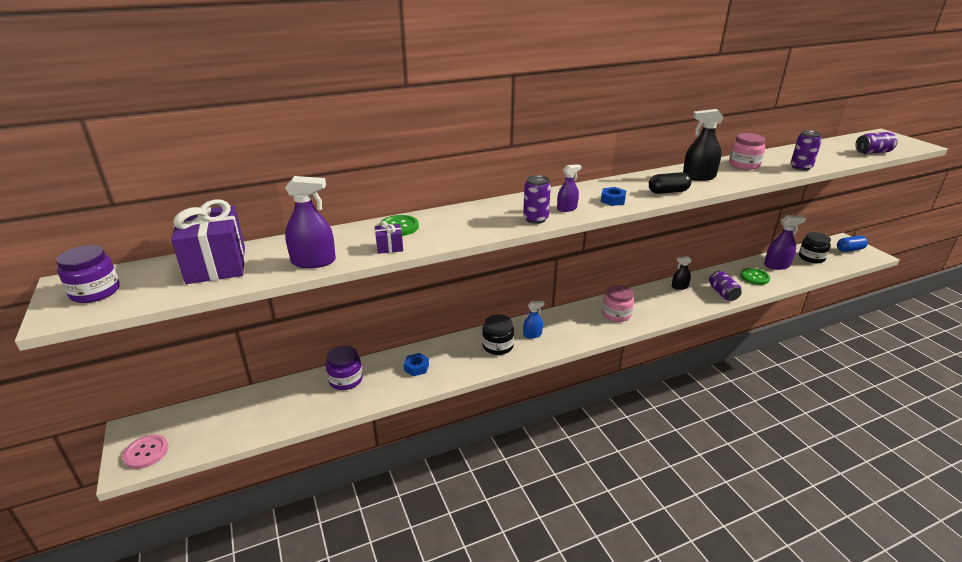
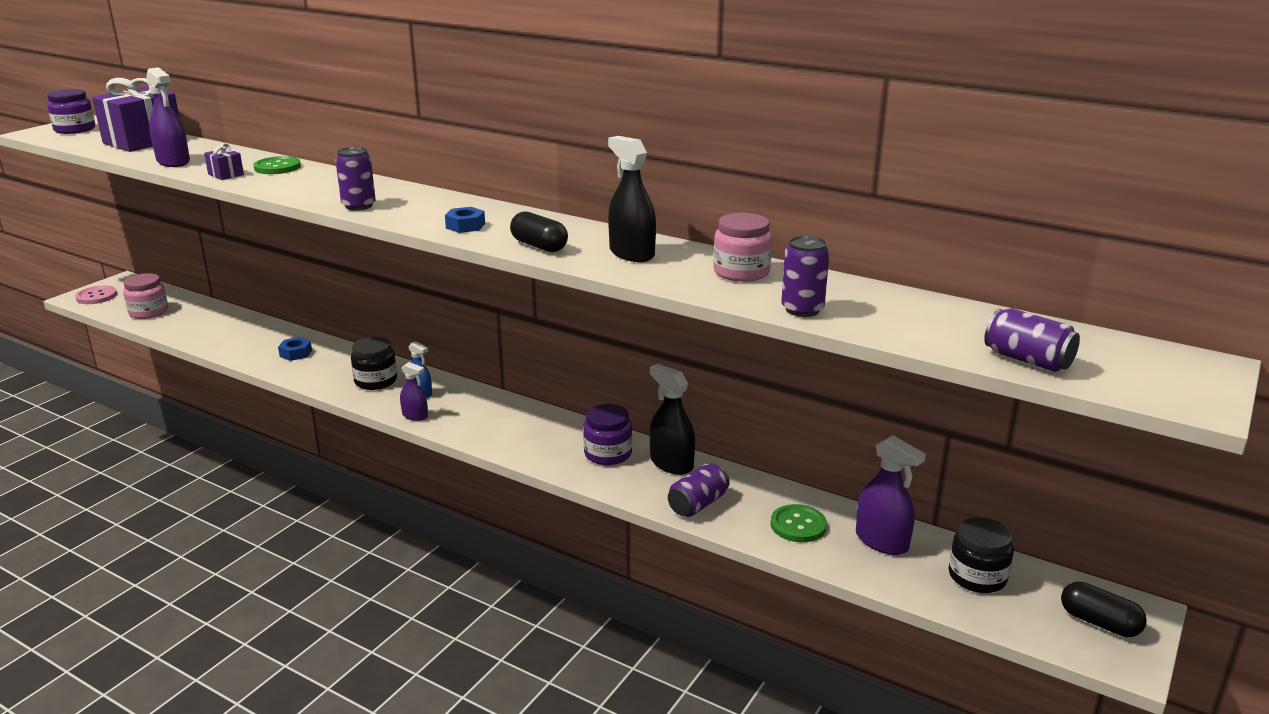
camera: 55 degrees right, 5 degrees down
purple jar [326,346,363,390] -> purple jar moved to [583,404,632,465]
purple spray bottle [557,164,581,212] -> purple spray bottle moved to [400,362,428,421]
pink jar [602,285,634,322] -> pink jar moved to [123,273,168,319]
black spray bottle [672,256,692,290] -> black spray bottle [650,364,695,475], size x1.66
blue capsule [837,236,868,252] -> black capsule [1061,582,1147,637]

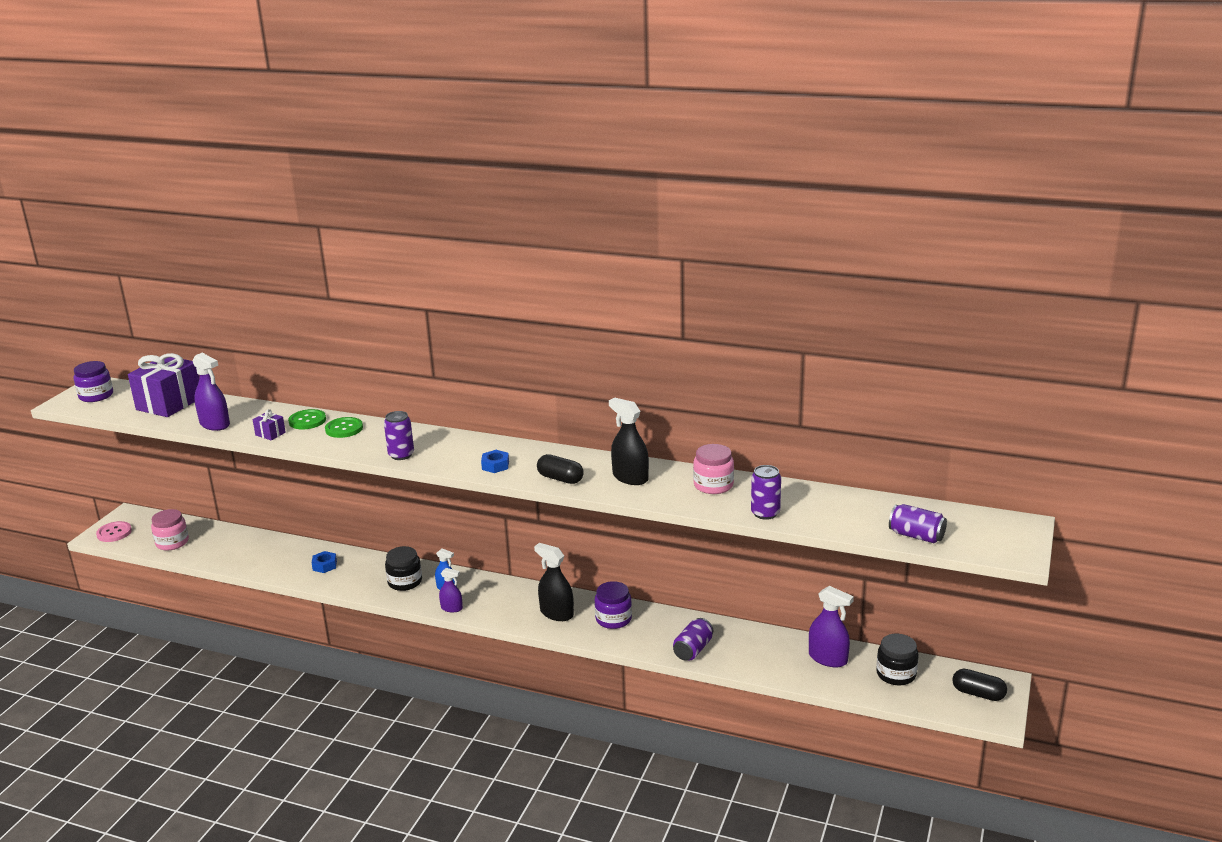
camera: 10 degrees left, 0 degrees up
black spray bottle [650,364,695,475] -> black spray bottle moved to [534,543,574,621]
green button [771,504,827,542] -> green button moved to [325,417,363,438]

